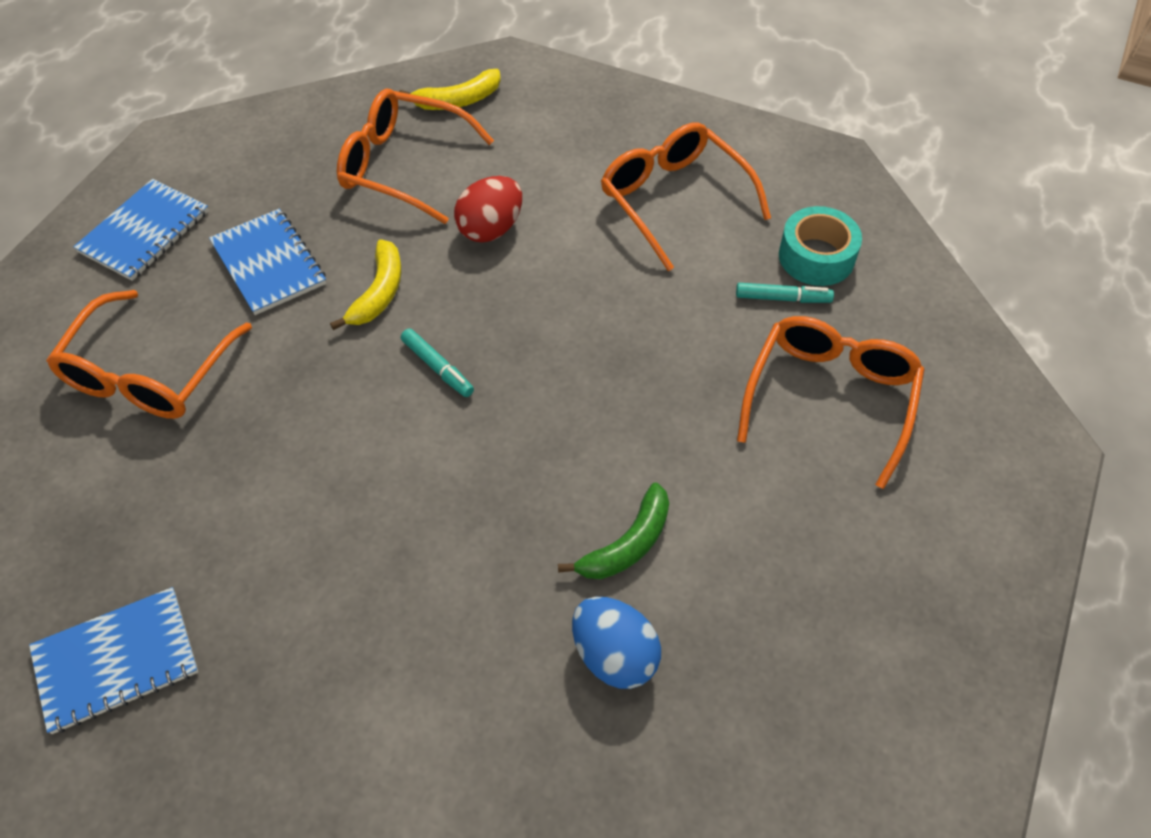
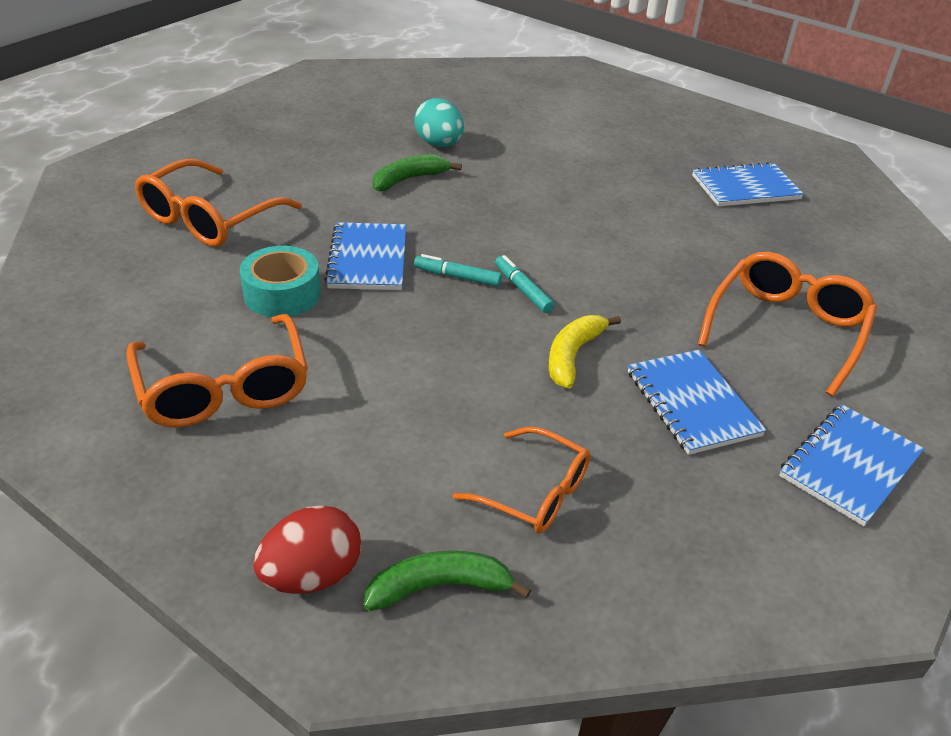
camera: 170 degrees left, 15 degrees down
orange glasses [337,89,494,224] -> orange glasses [453,427,591,534], size x0.65
yellow banana [399,69,501,110] -> green banana [364,551,531,611]
red egg [454,176,522,243] -> red egg moved to [253,505,361,594]
blue egg [572,597,661,689] -> turquoise egg [414,98,464,147]
turquoise marker [736,283,834,303] -> turquoise marker moved to [414,254,502,286]
turquoise tape [779,206,862,286] -> turquoise tape moved to [240,246,321,317]
none -> blue notebook [324,222,406,290]

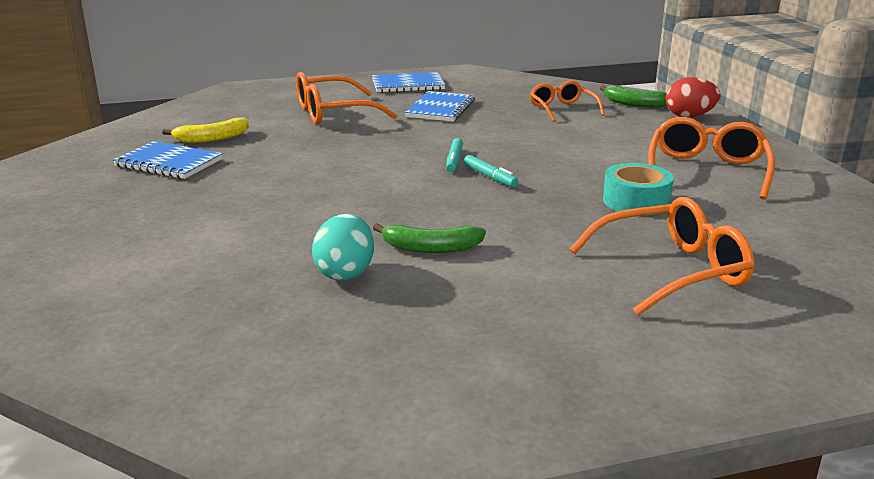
camera: 140 degrees left, 15 degrees down
blue notebook [324,222,406,290] -> none
yellow banana [548,315,621,389] -> yellow banana moved to [162,118,249,143]

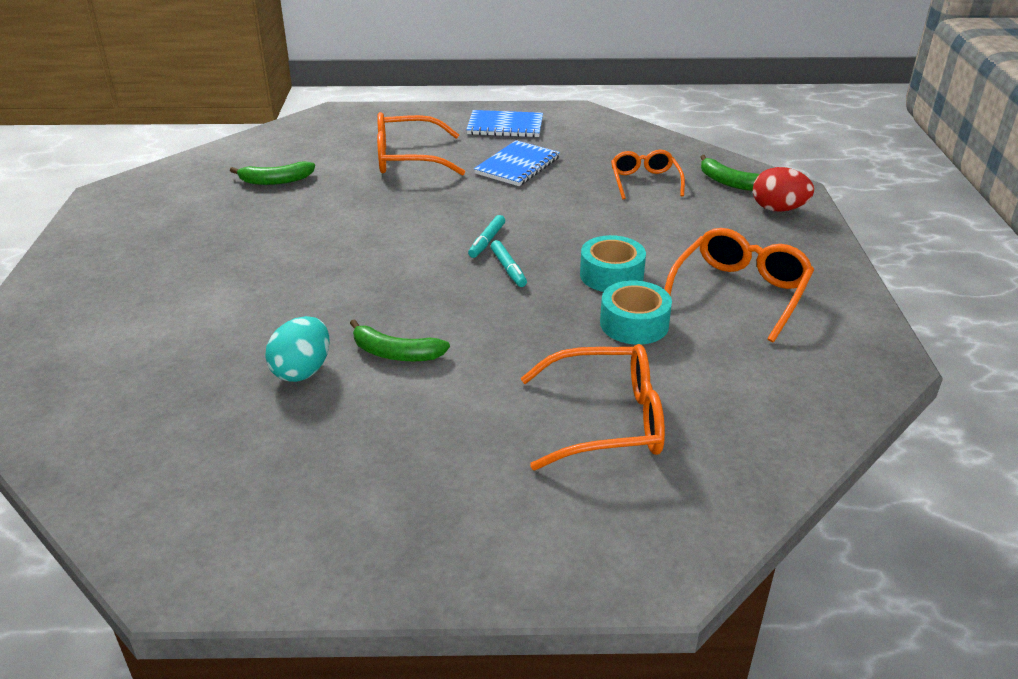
camera: 15 degrees right, 10 degrees up
blue notebook [113,141,223,179] -> none
yellow banana [162,118,249,143] -> green banana [230,162,315,185]
none -> turquoise tape [580,235,646,292]

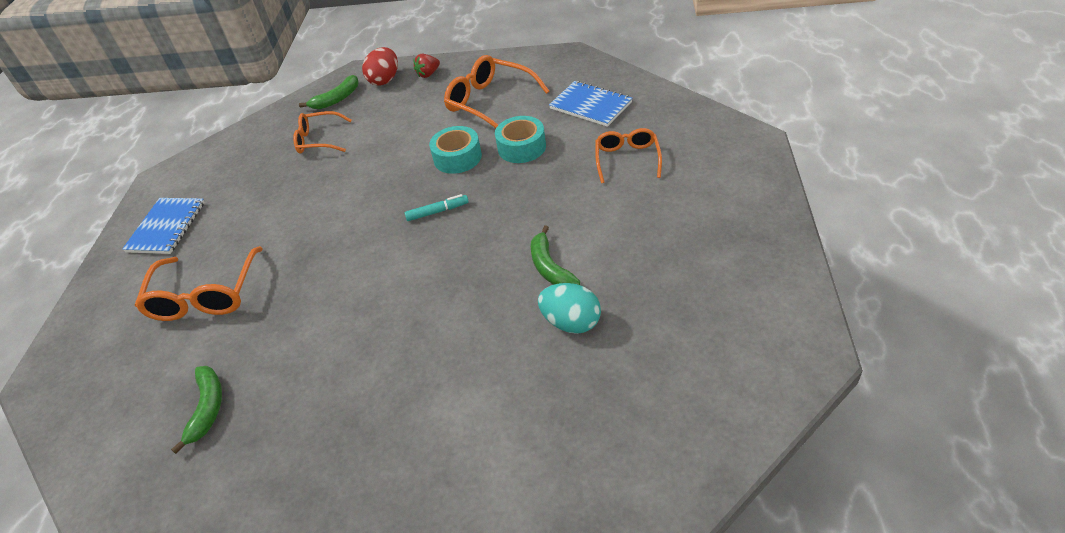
camera: 80 degrees left, 10 degrees up
green banana [350,319,450,362] -> green banana turned 135 degrees clockwise [531,225,580,285]
turquoise marker [468,215,505,258] -> none
blue notebook [474,140,560,186] -> blue notebook moved to [549,81,632,127]
orange glasses [521,344,665,470] -> orange glasses [595,128,662,183], size x0.65
none -> red strawberry [414,54,440,78]

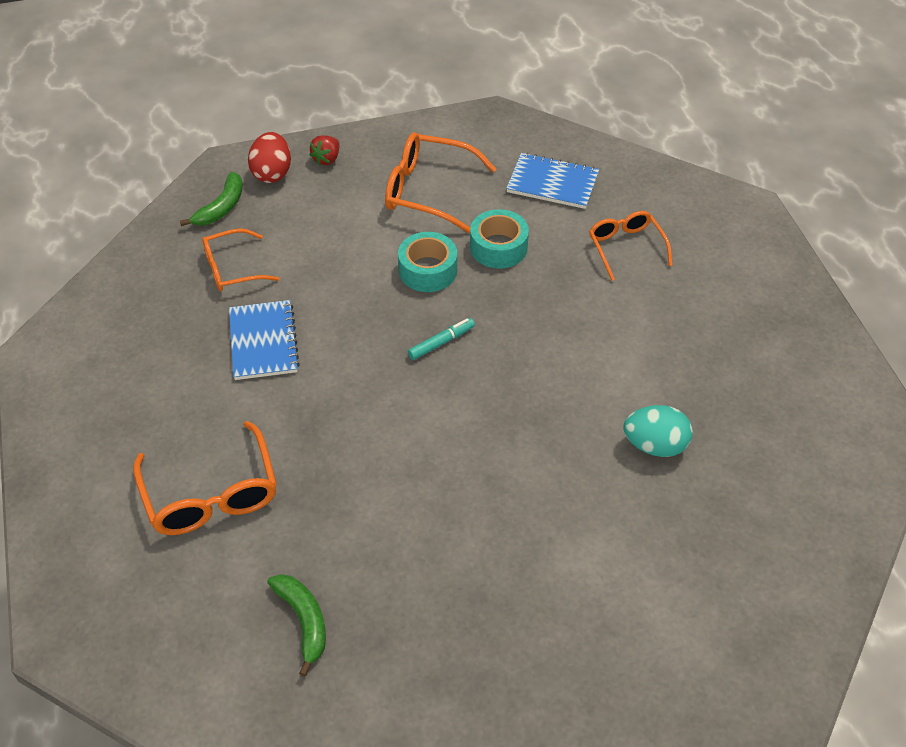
camera: 25 degrees left, 5 degrees up
blue notebook [122,198,205,254] -> blue notebook moved to [229,300,300,380]
green banana [531,225,580,285] -> none

